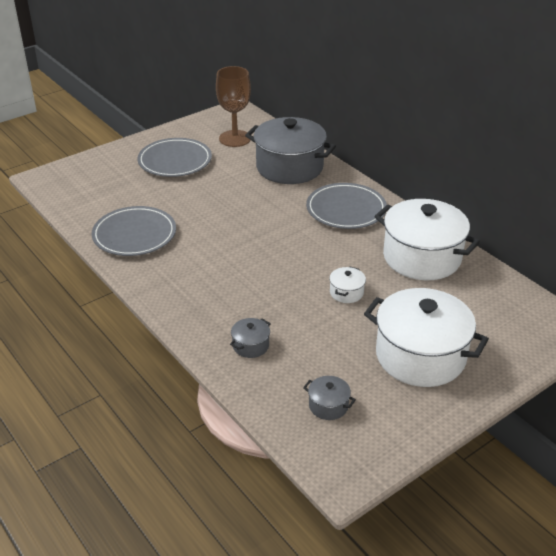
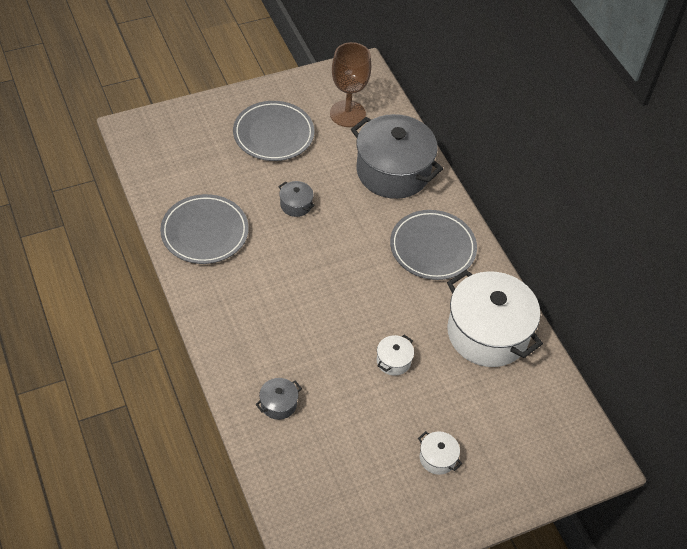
camera: 10 degrees right, 15 degrees up
grey pot [303,376,356,420] -> grey pot moved to [278,181,315,217]
white pot [364,288,489,387] -> white pot [418,431,462,475], size x0.41

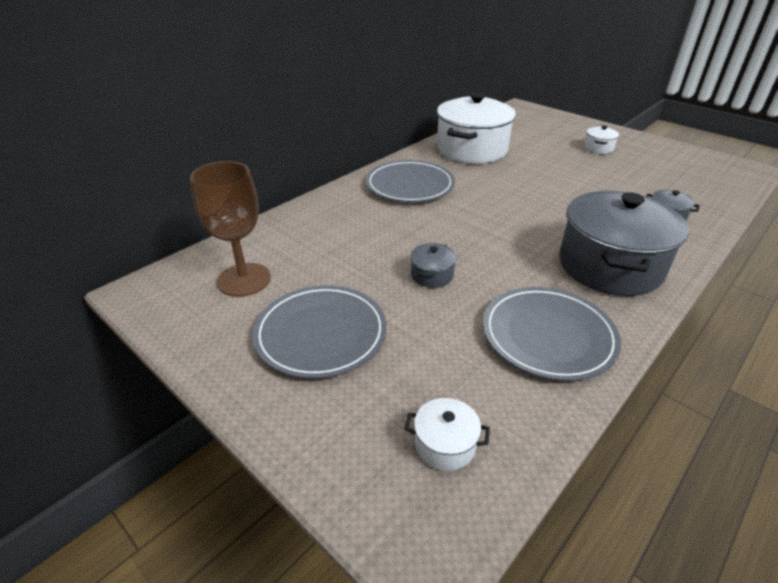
camera: 110 degrees left, 15 degrees down
grey pot [351,114,443,199] -> grey pot moved to [559,191,689,296]
white pot [377,335,414,376] -> white pot moved to [405,398,490,471]

